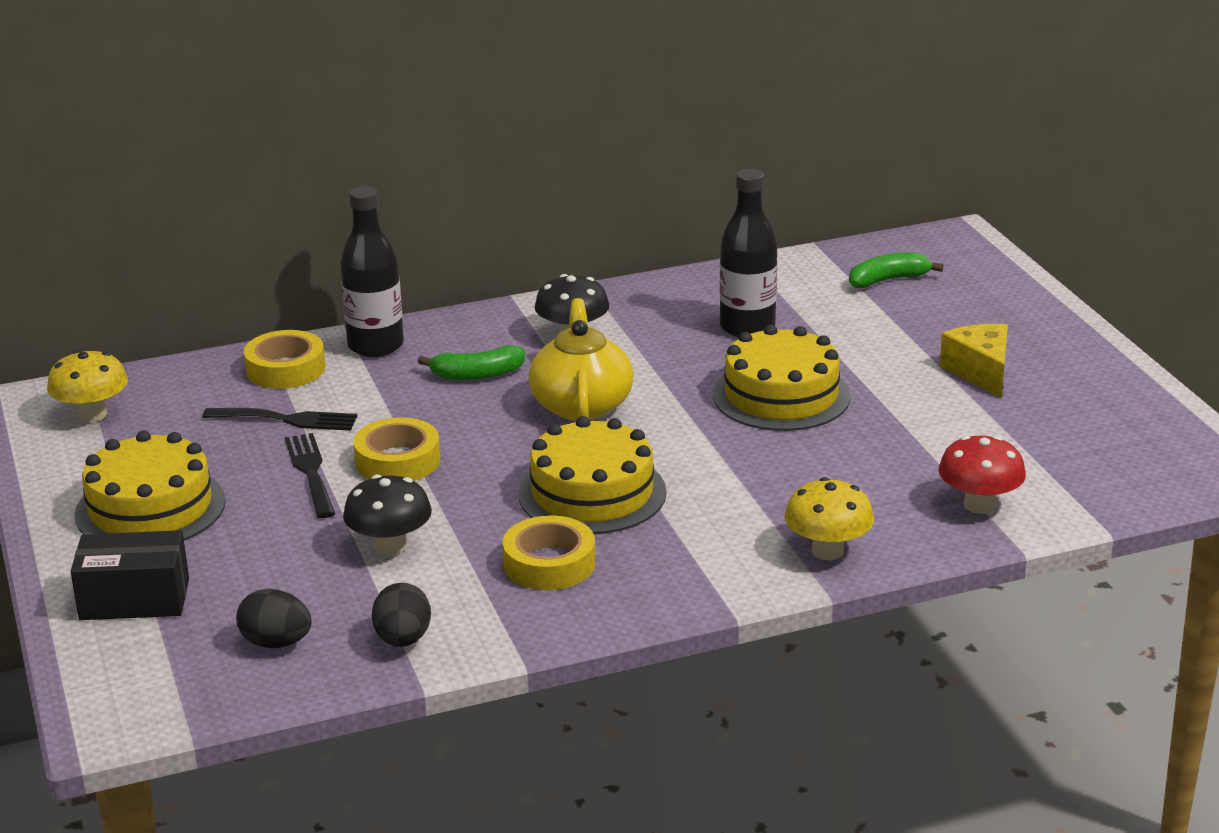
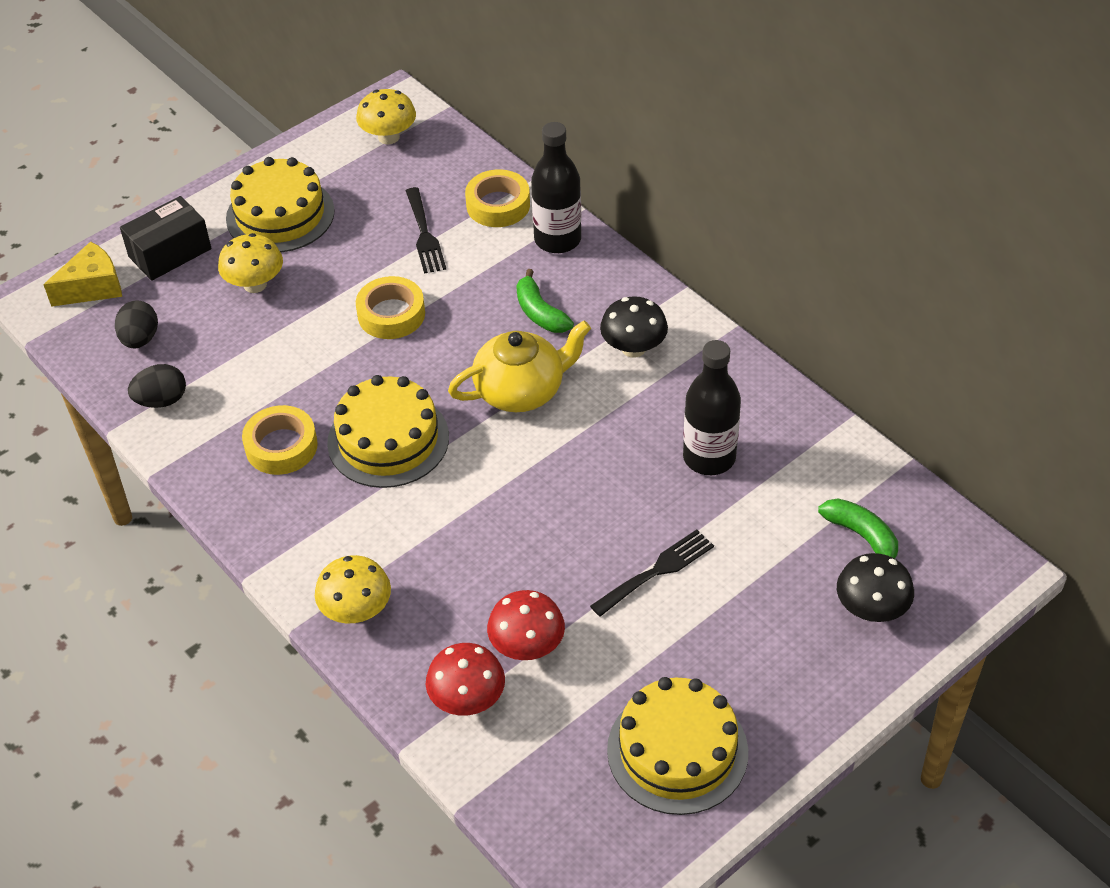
camera: 70 degrees right, 20 degrees up
black box [71,530,189,620] -> black box turned 75 degrees clockwise [120,196,212,281]
black fork [285,433,335,518] -> black fork moved to [590,530,714,617]
black mushroom [343,474,432,555] -> black mushroom moved to [837,553,914,622]
yellow cake [713,325,851,431] -> yellow cake moved to [607,677,748,815]
yellow cheese [940,324,1008,398] -> yellow cheese moved to [43,241,122,307]
none -> yellow mushroom [218,233,283,293]
none -> red mushroom [487,590,565,660]

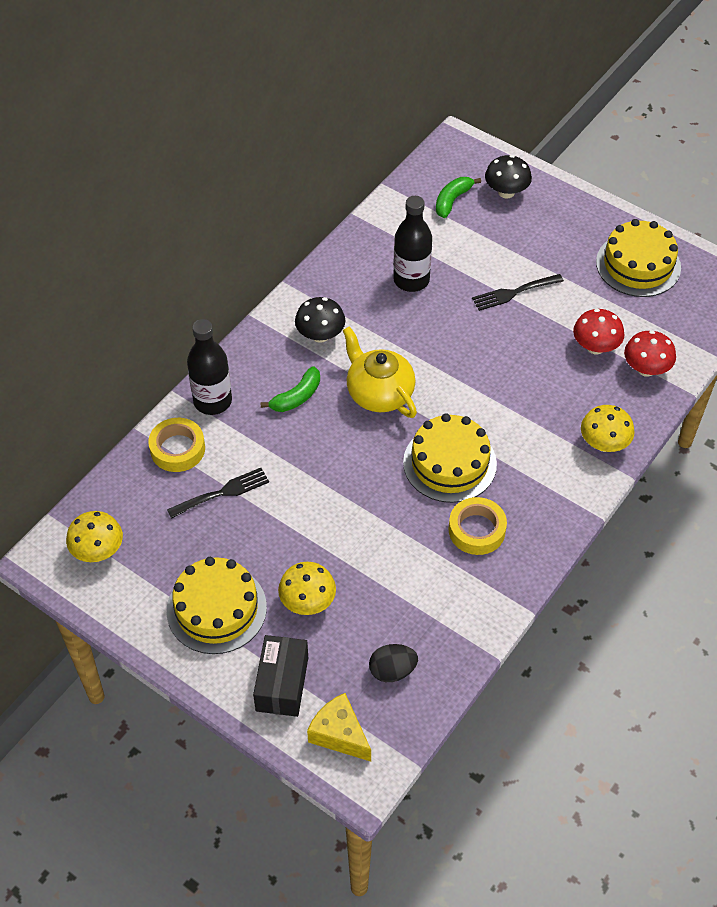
camera: 105 degrees left, 5 degrees up
black box [120,196,212,281] -> black box turned 60 degrees clockwise [253,635,308,717]
black egg [128,364,186,408] -> none
yellow tape [356,276,425,339] -> none
black fork [590,530,714,617] -> black fork turned 60 degrees counterclockwise [472,274,564,311]

